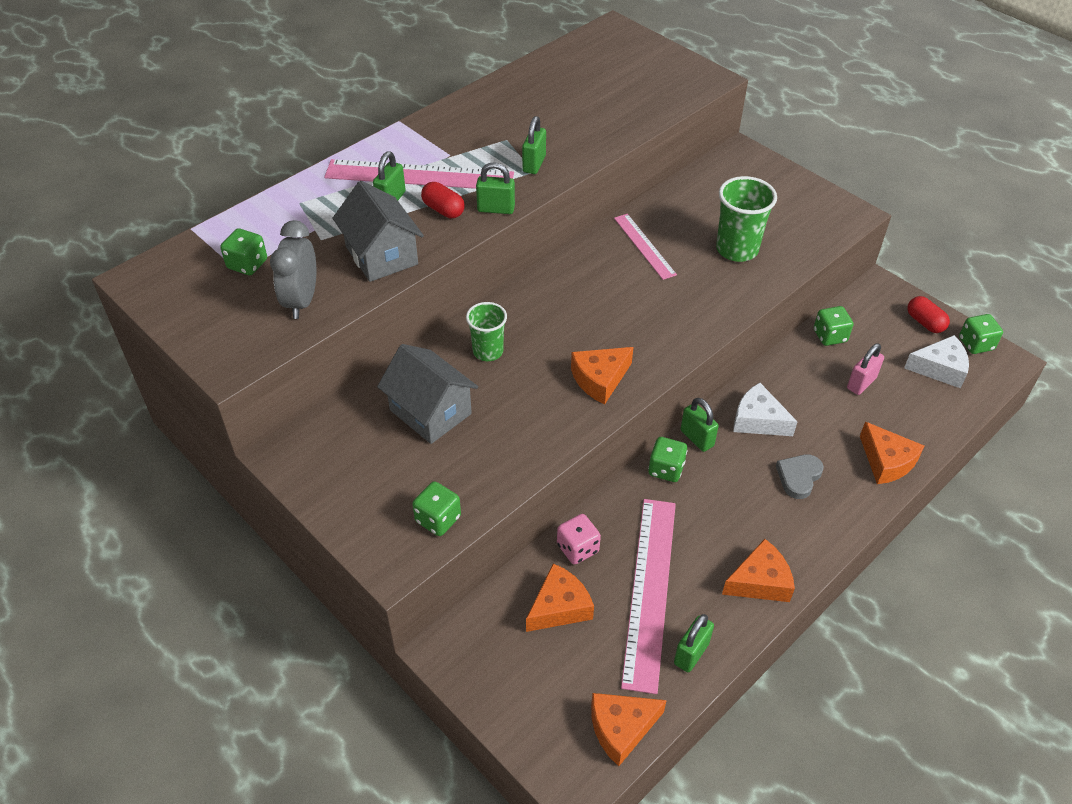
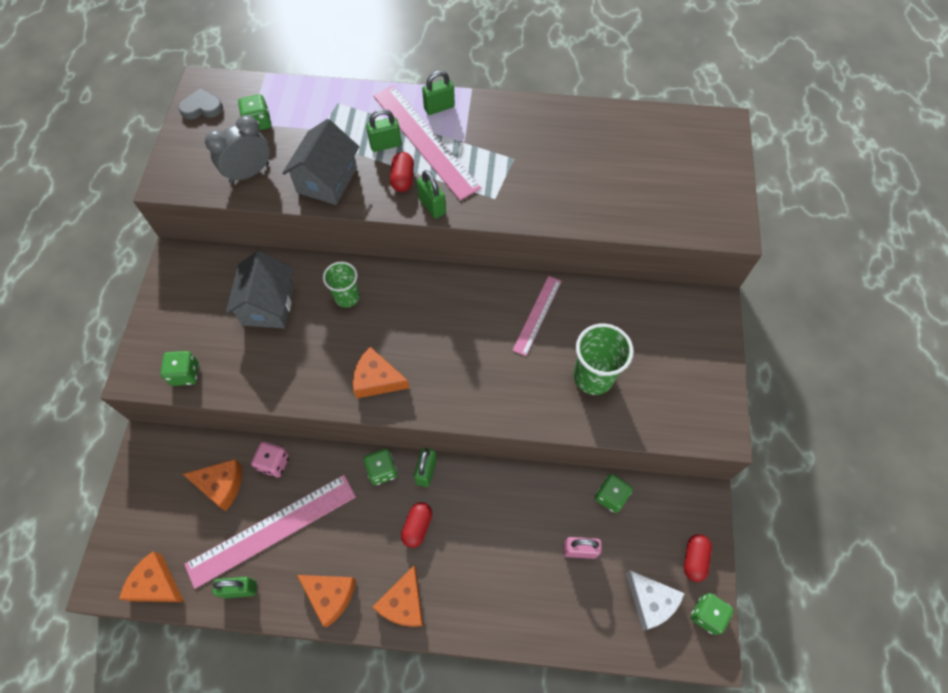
camera: 50 degrees right, 15 degrees up
green padlock [522,116,546,174] -> green padlock moved to [422,70,455,115]
white cheese [733,383,798,436] -> none
grey heart [776,454,824,499] -> grey heart moved to [179,88,223,119]
orange cheese [860,422,924,484] -> orange cheese moved to [372,566,423,627]
none -> red capsule [401,502,432,548]

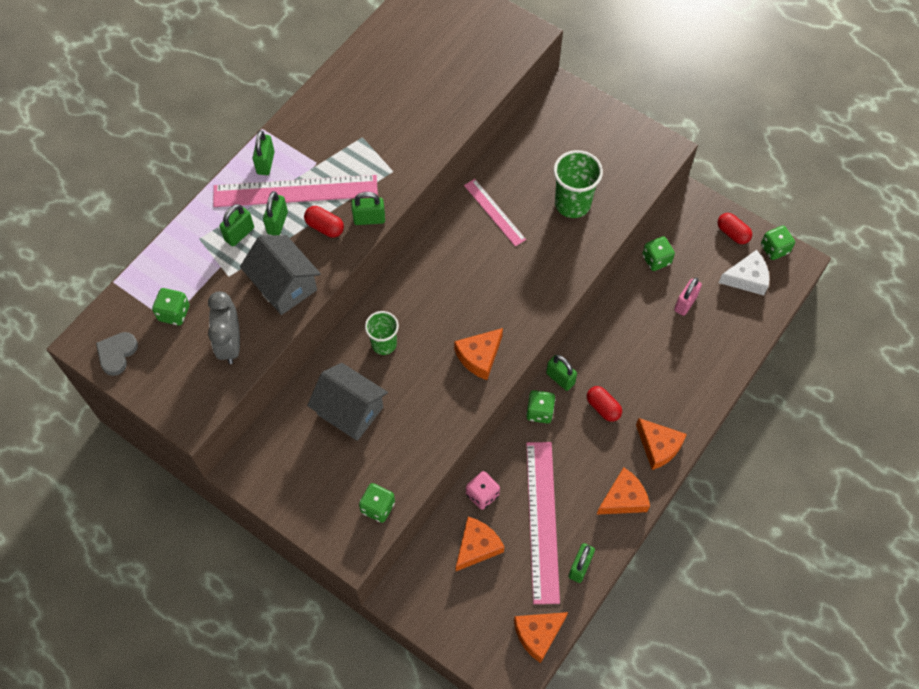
camera: 60 degrees left, 0 degrees up
none -> green padlock [219,204,254,247]

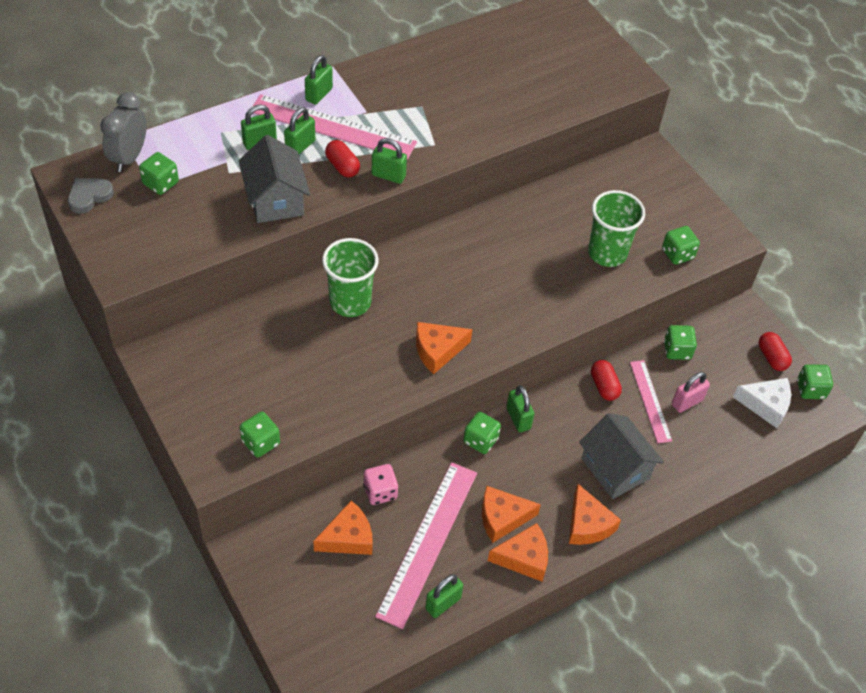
camera: 20 degrees right, 10 degrees down
grey clock [208,291,240,364] -> grey clock moved to [100,92,147,172]
grey house [307,363,388,441] -> grey house moved to [579,413,664,499]
green cup [365,311,399,355] -> green cup [322,238,379,317], size x1.52
pink ruler [464,179,526,247] -> pink ruler moved to [630,360,672,443]
orange cheese [514,612,568,663] -> orange cheese moved to [482,486,541,543]
red capsule [587,386,622,422] -> red capsule moved to [591,360,622,401]
none -> green dice [662,226,700,265]

